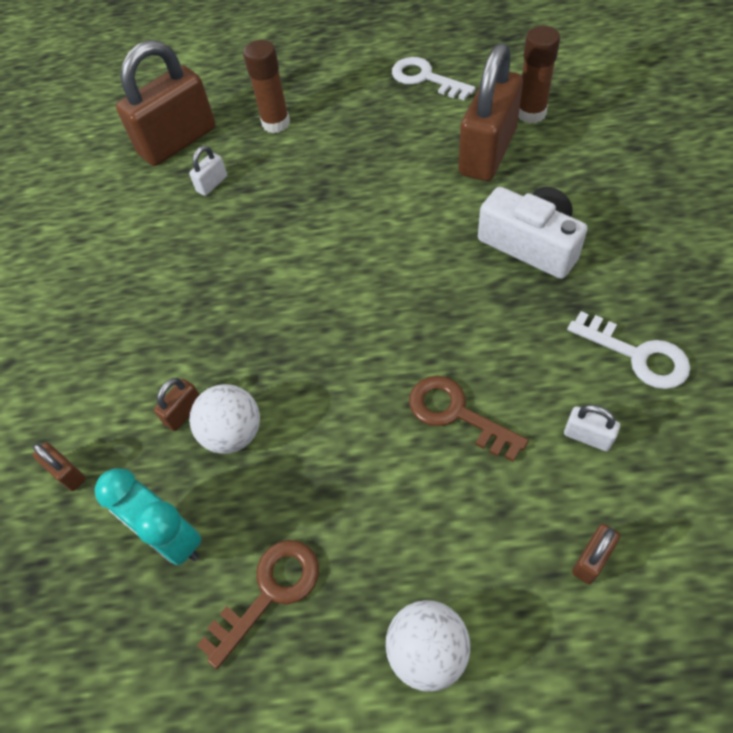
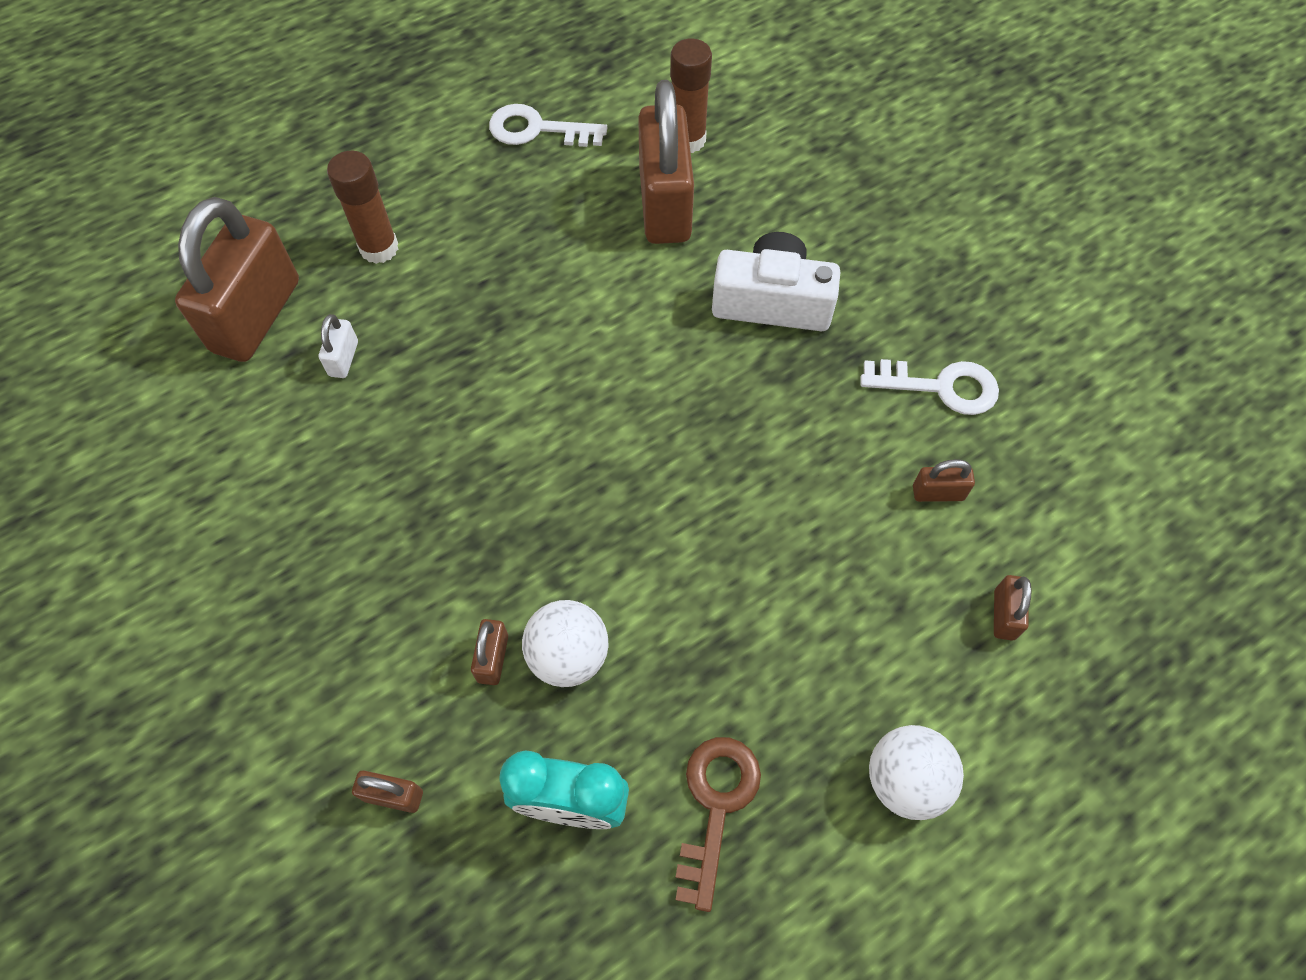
camera: 35 degrees left, 5 degrees up
brown key [409,376,529,462] -> none
white padlock [564,405,620,451] -> brown padlock [913,459,975,502]

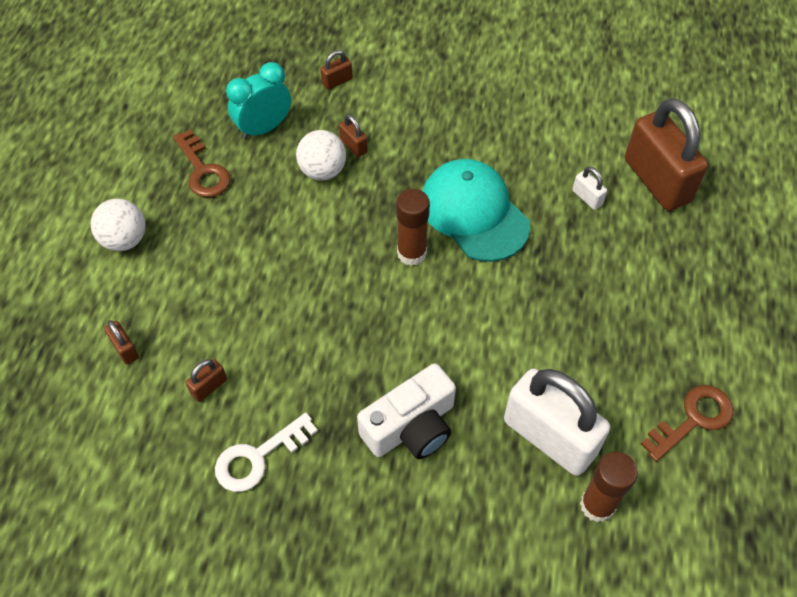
camera: 135 degrees right, 5 degrees down
brown glue stick [327,151,398,264] -> brown glue stick moved to [396,189,430,266]
white key [489,104,607,147] -> brown key [641,385,733,462]
brown padlock [638,80,694,244] -> white padlock [504,369,610,476]
none -> turquoise cap [422,159,530,262]

